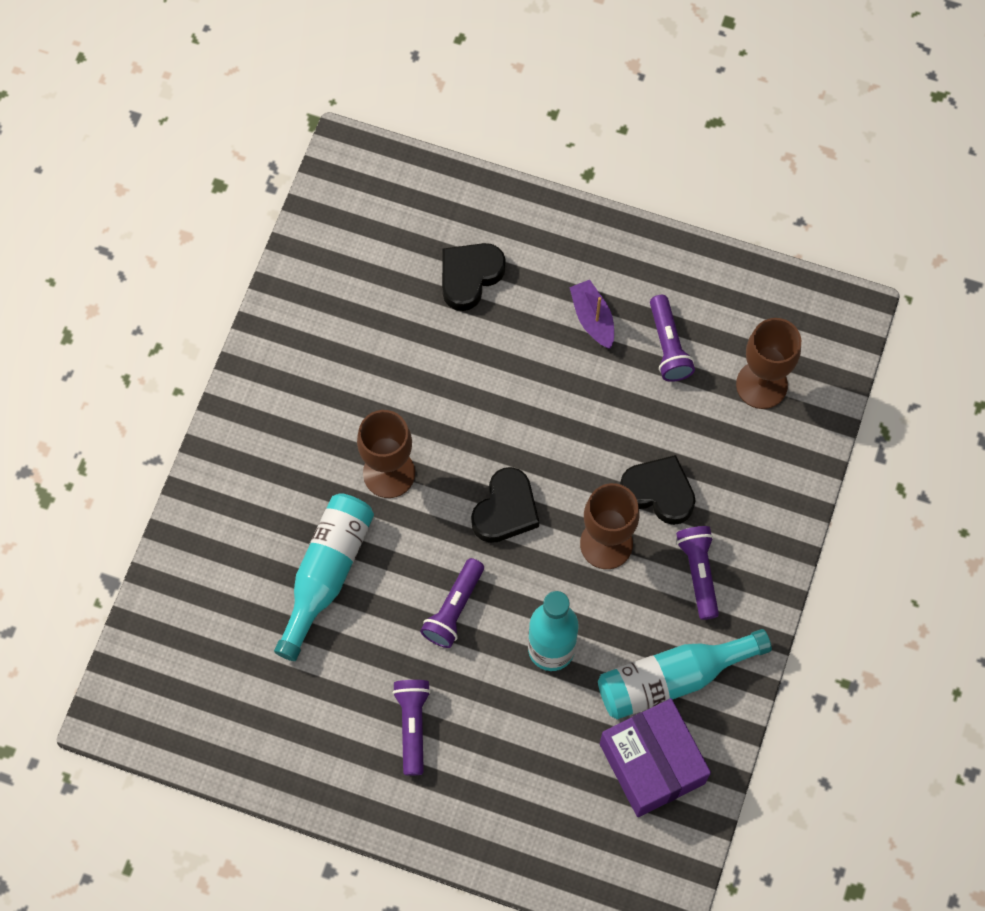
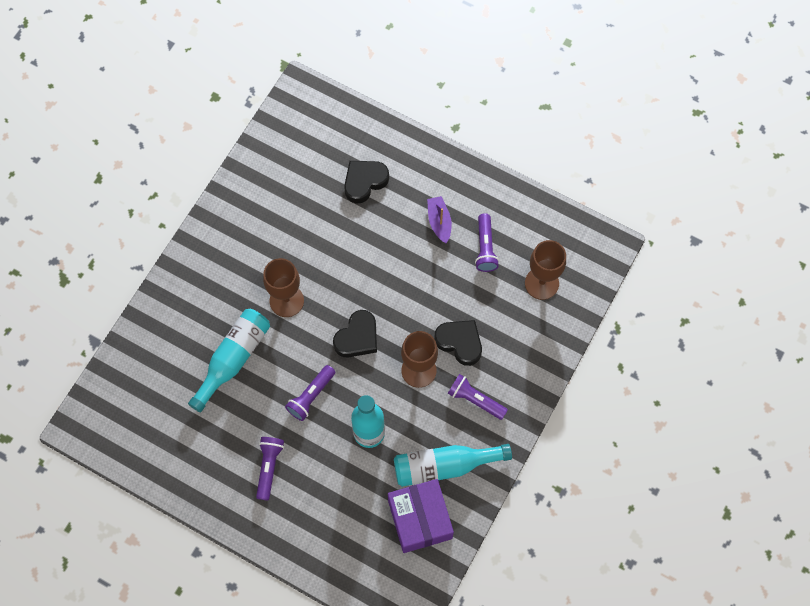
camera: 10 degrees right, 0 degrees up
purple flashlight [676,526,719,620] -> purple flashlight turned 60 degrees counterclockwise [448,374,508,420]

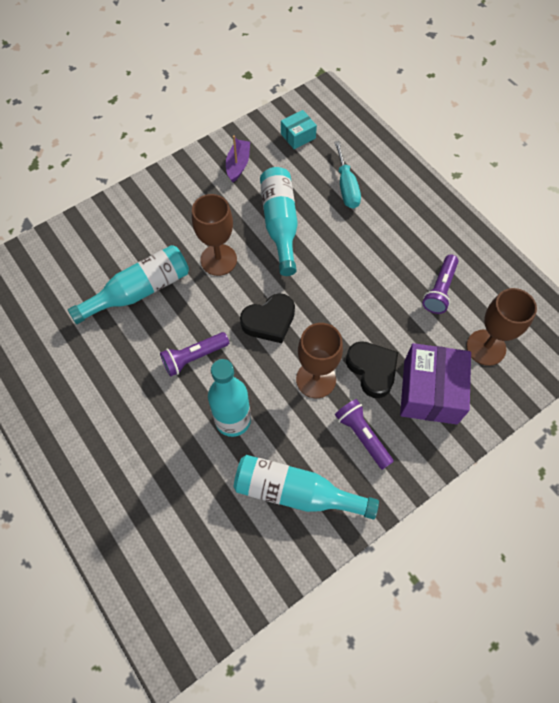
camera: 25 degrees right, 5 degrees down
purple flashlight [256,437,284,500] -> none
black heart [344,161,389,203] -> turquoise screwdriver [334,141,361,209]
purple box [388,479,454,553] -> purple box moved to [400,343,471,425]
purple boat [427,196,452,243] -> purple boat moved to [226,135,250,182]
none -> turquoise bottle [260,167,298,276]
none -> turquoise box [281,110,317,149]

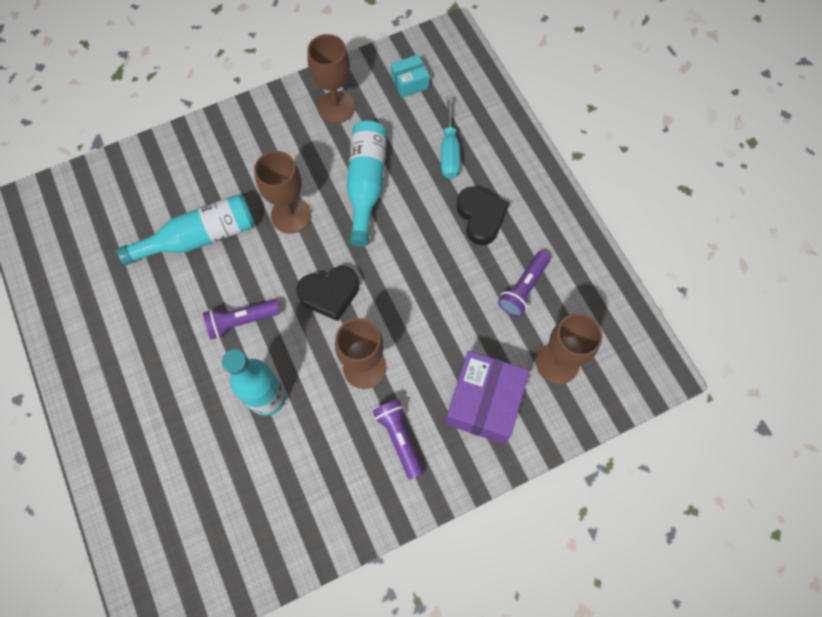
camera: 10 degrees right, 5 degrees up
purple boat [226,135,250,182] -> brown goblet [307,34,355,124]
turquoise bottle [234,455,379,520] -> none
black heart [346,341,398,398] -> black heart moved to [456,187,509,245]

